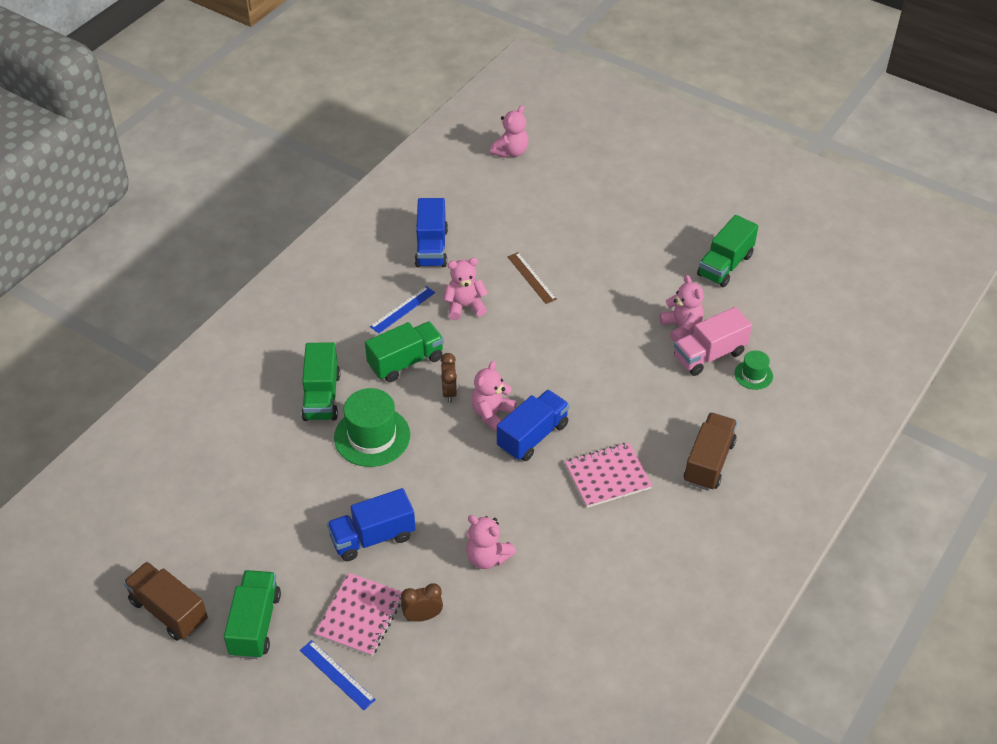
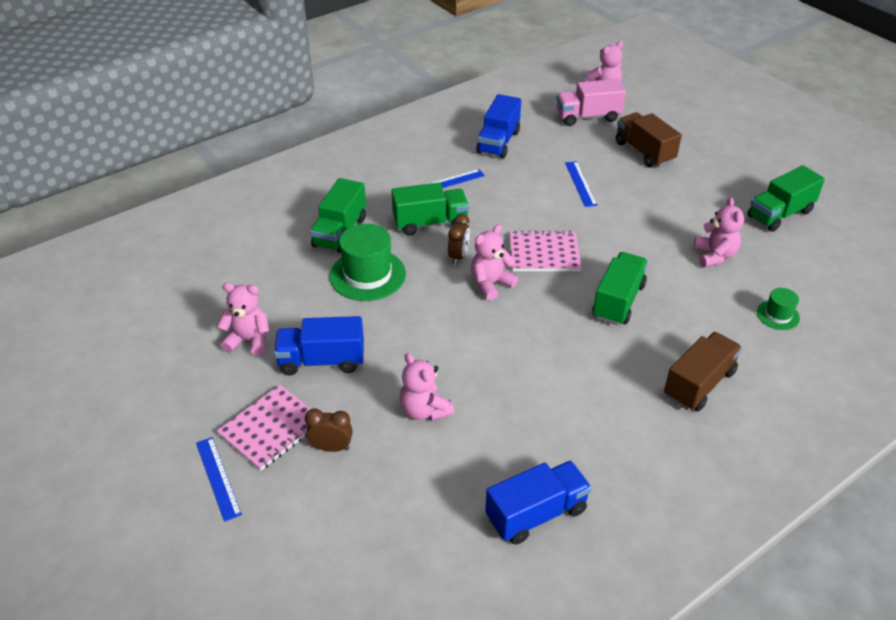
camera: 20 degrees right, 5 degrees down
brown truck [123,562,208,641] -> brown truck moved to [616,112,682,167]
green truck [224,570,281,659] -> green truck moved to [592,252,648,325]
pink teddy bear [444,258,488,320] -> pink teddy bear moved to [217,283,270,356]
blue truck [497,390,569,461] -> blue truck moved to [485,461,592,545]
brown ruler [507,252,557,304] -> blue ruler [565,161,597,207]
pink notebook [565,443,652,508] -> pink notebook moved to [510,231,581,271]
pink truck [674,307,752,376] -> pink truck moved to [557,79,626,126]

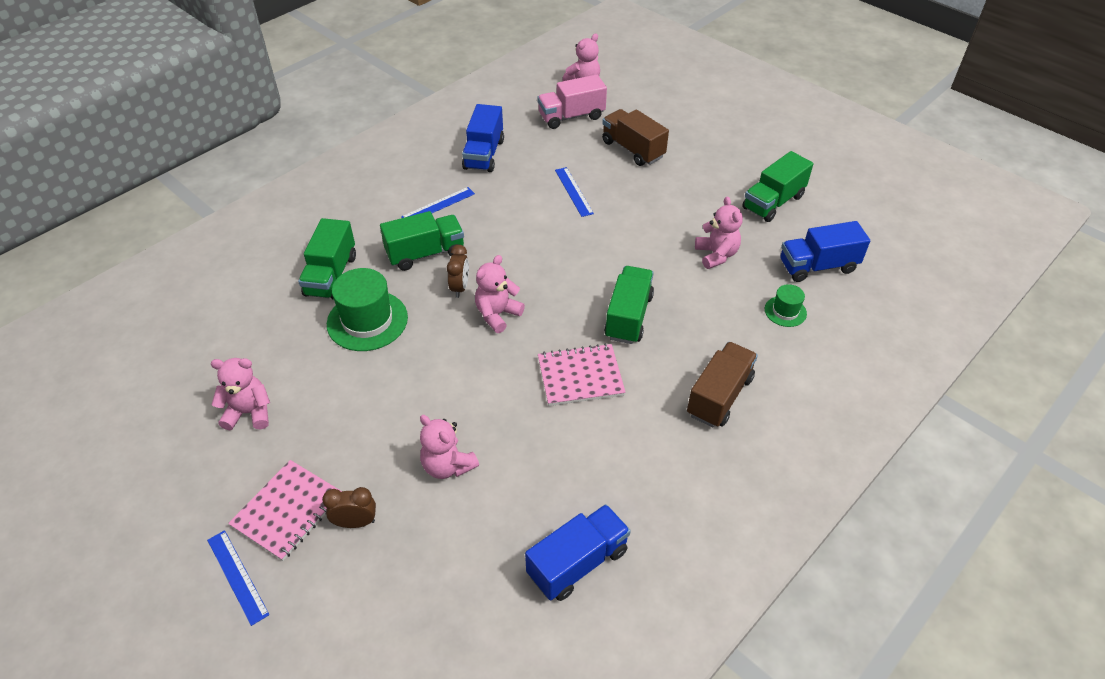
camera: 10 degrees left, 5 degrees up
blue truck [274,316,364,375] -> blue truck moved to [780,221,870,282]
pink notebook [510,231,581,271] -> pink notebook moved to [538,343,626,406]

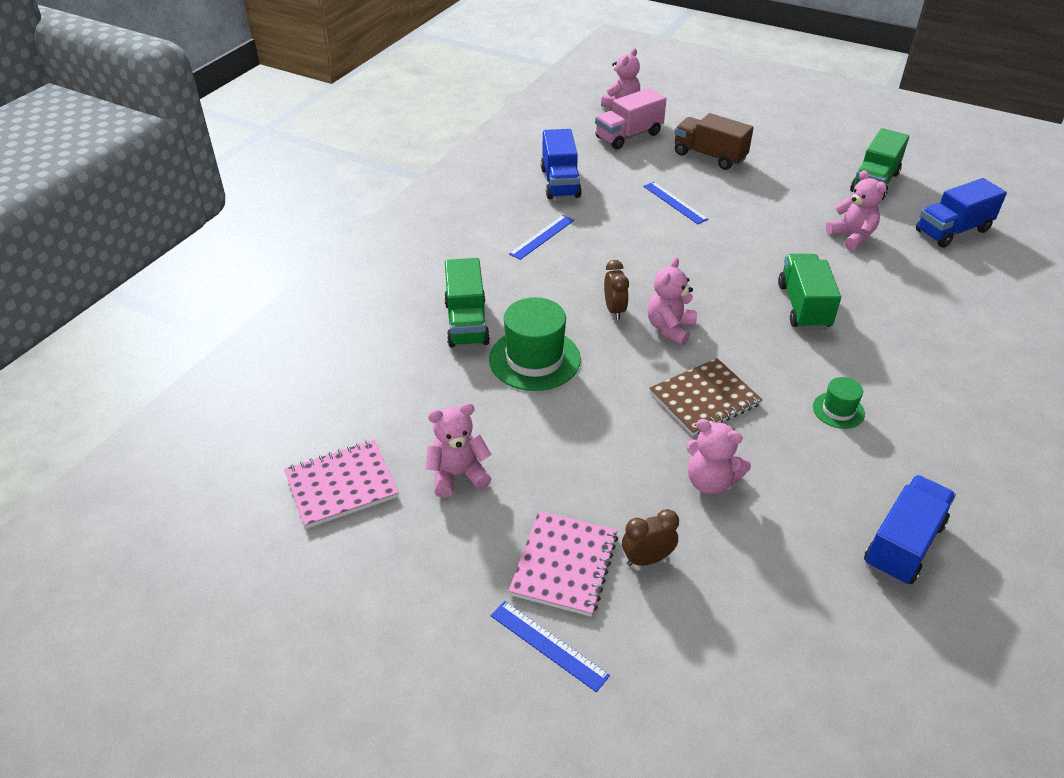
camera: 15 degrees left, 5 degrees down
green truck [380,211,464,271] -> none
pink notebook [538,343,626,406] -> pink notebook moved to [284,440,399,529]
brown truck [687,342,758,427] -> none
green hat [765,284,807,327] -> green hat moved to [813,377,865,429]
none -> brown notebook [649,358,763,436]

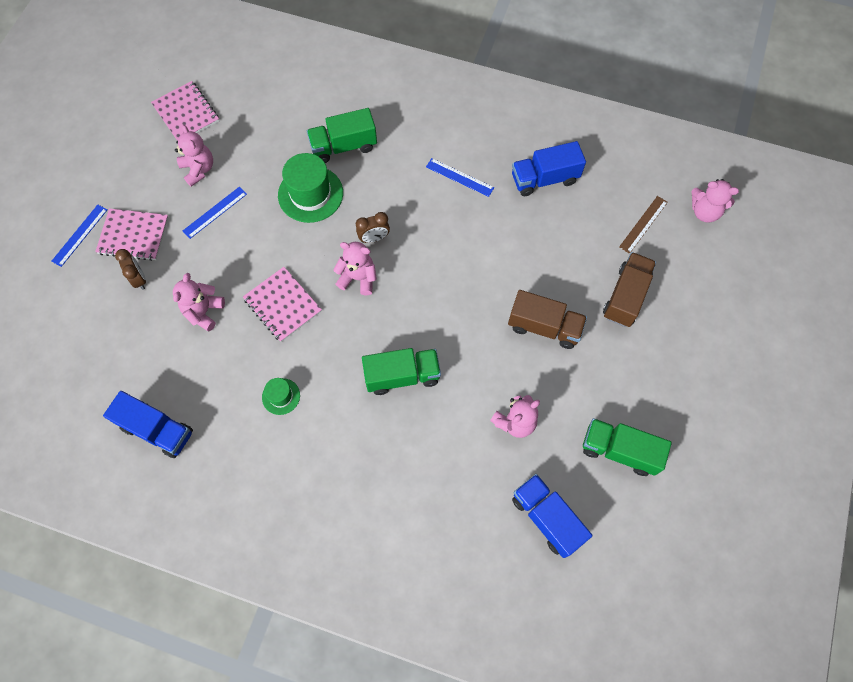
camera: 80 degrees right, 25 degrees up
pink truck [595,88,667,149] -> brown ruler [619,196,668,254]
blue ruler [643,182,708,224] -> blue ruler moved to [183,187,247,239]
brown notebook [649,358,763,436] -> pink notebook [243,267,322,342]
none -> brown truck [508,290,587,349]

